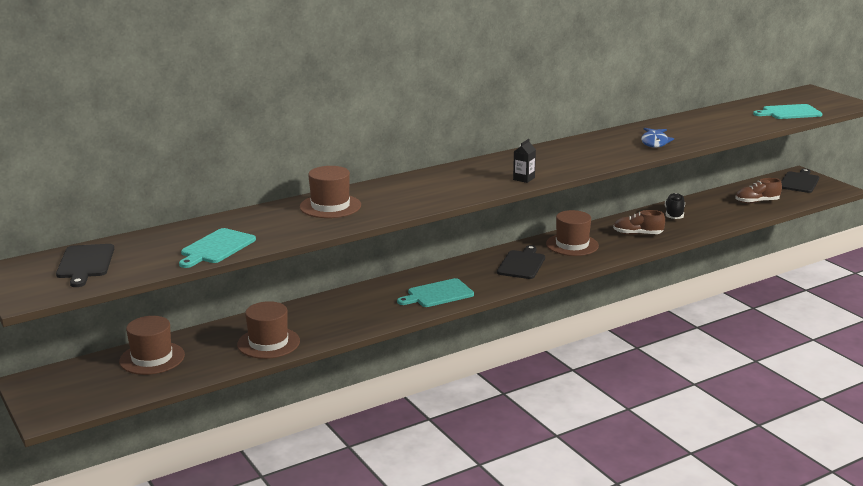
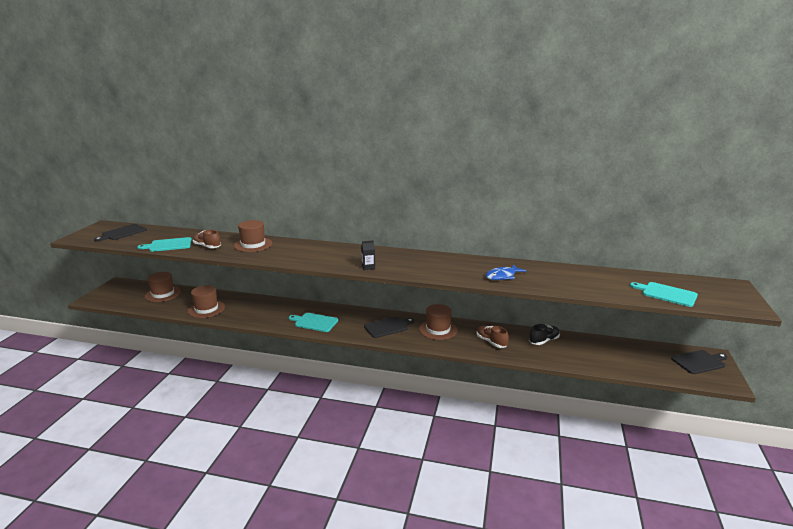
camera: 45 degrees right, 0 degrees up
brown shoe [735,178,782,203] -> brown shoe moved to [193,230,221,248]

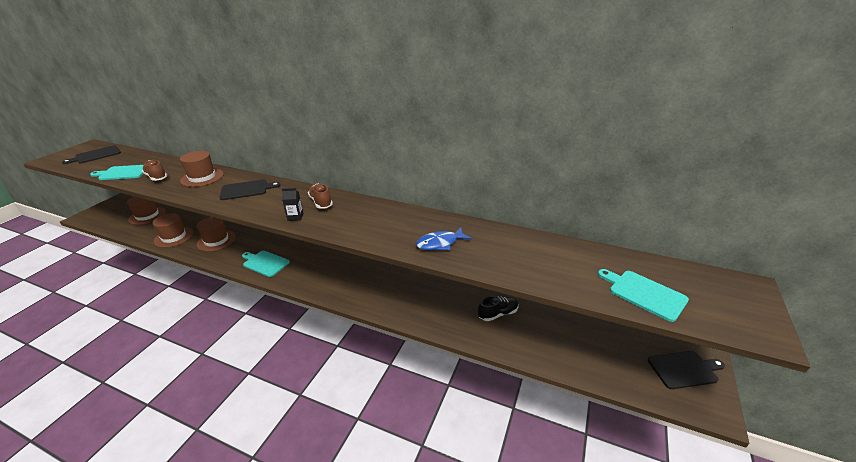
camera: 10 degrees right, 10 degrees up
black cutting board [364,317,414,338] -> black cutting board moved to [220,179,280,200]
brown hat [419,304,457,340] -> brown hat moved to [197,217,236,252]
brown shoe [476,325,509,348] -> brown shoe moved to [308,183,333,209]

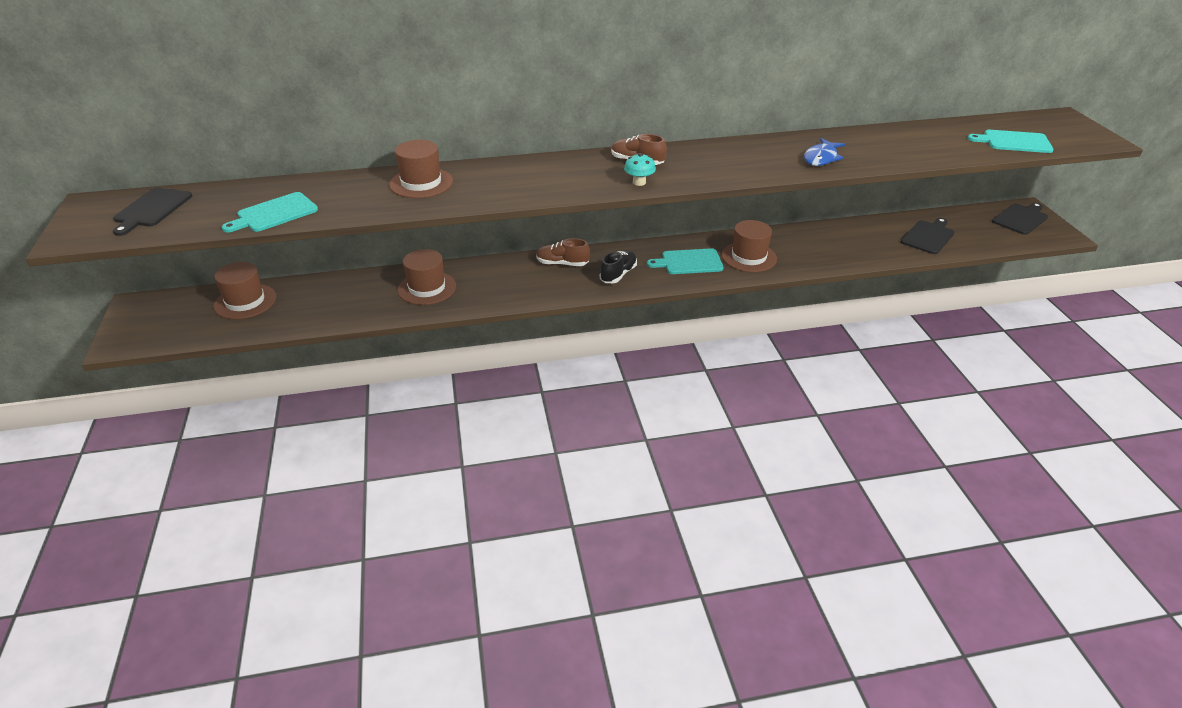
camera: 35 degrees left, 5 degrees up
brown shoe [142,160,168,181] -> brown shoe moved to [536,238,590,266]
brown hat [153,213,193,248] -> brown hat moved to [722,220,777,272]
black cutting board [220,179,280,200] -> black cutting board moved to [901,218,954,254]
turquoise cutting board [242,250,290,277] -> turquoise cutting board moved to [647,248,723,274]
black carton [282,188,303,221] -> turquoise mushroom [624,153,656,186]
black shoe [478,296,519,321] -> black shoe moved to [599,250,637,283]

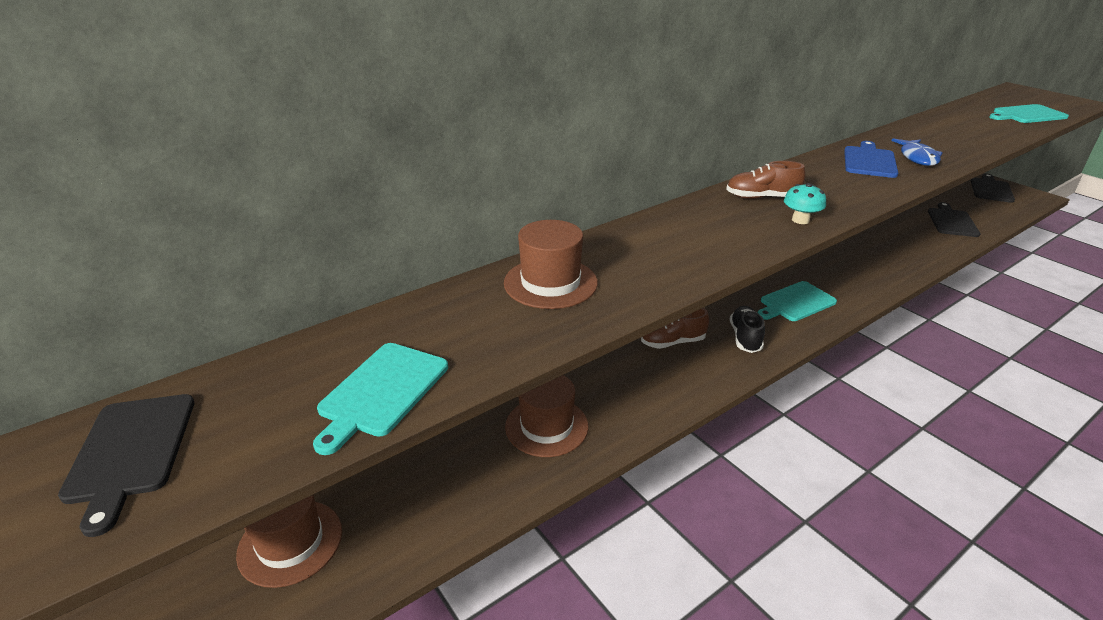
camera: 25 degrees left, 5 degrees down
brown hat [722,220,777,272] -> none
none -> blue cutting board [844,141,898,178]

